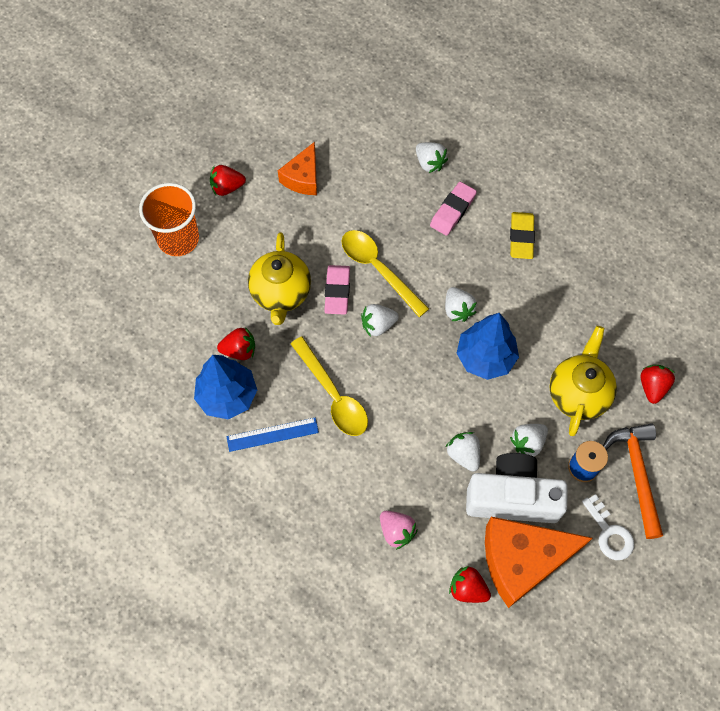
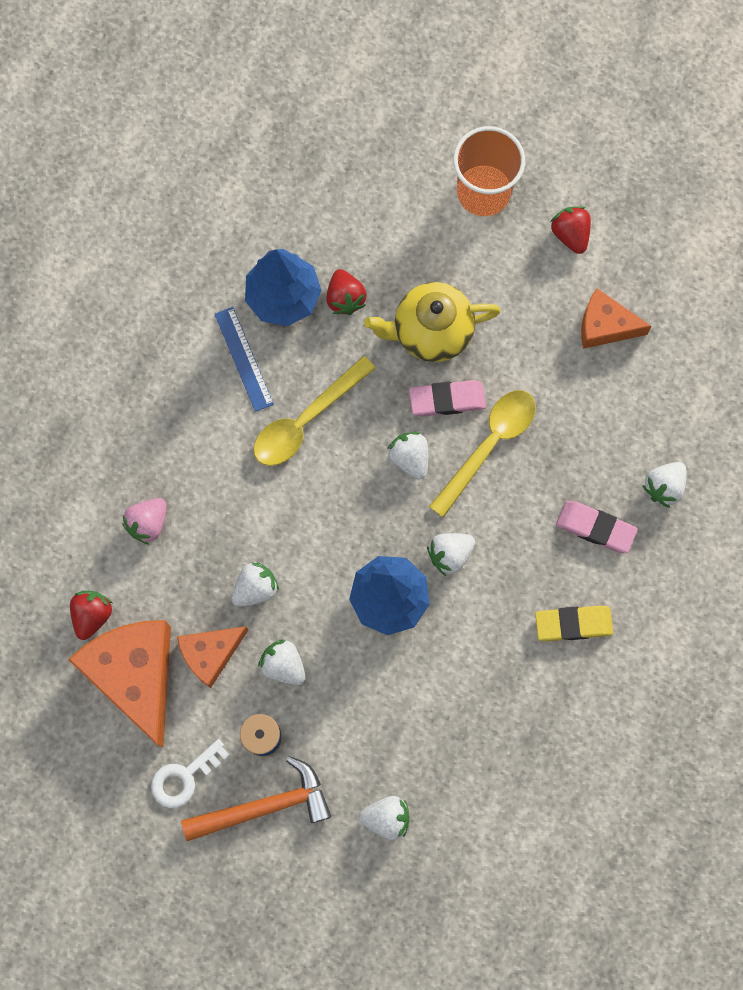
camera: 80 degrees right, 10 degrees up
white camera [466,453,567,523] -> orange cheese [177,626,248,688]
yellow teapot [550,326,617,436] -> none
red strawberry [640,365,675,404] -> white strawberry [359,796,410,840]

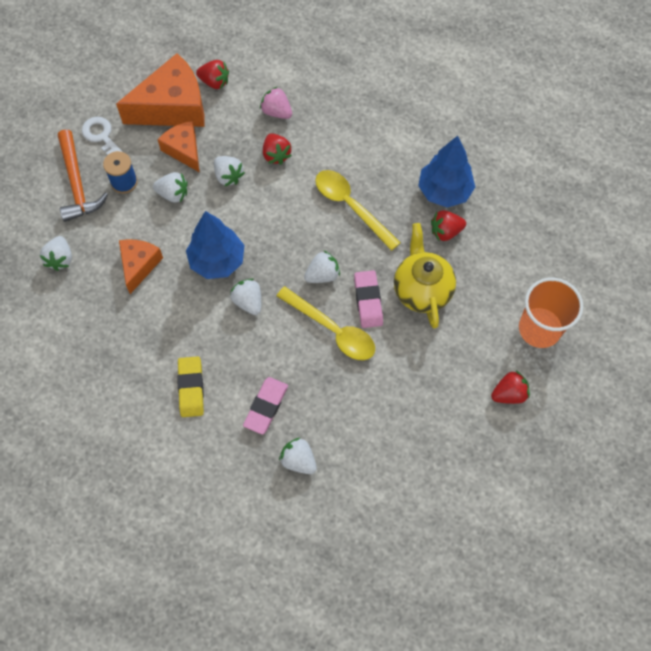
camera: 90 degrees right, 10 degrees down
blue ruler [215,307,274,412] -> none
white strawberry [258,639,306,685] -> white strawberry turned 60 degrees clockwise [153,172,188,203]
orange cheese [581,288,652,349] -> orange cheese moved to [119,239,163,294]
none -> red strawberry [263,133,292,165]

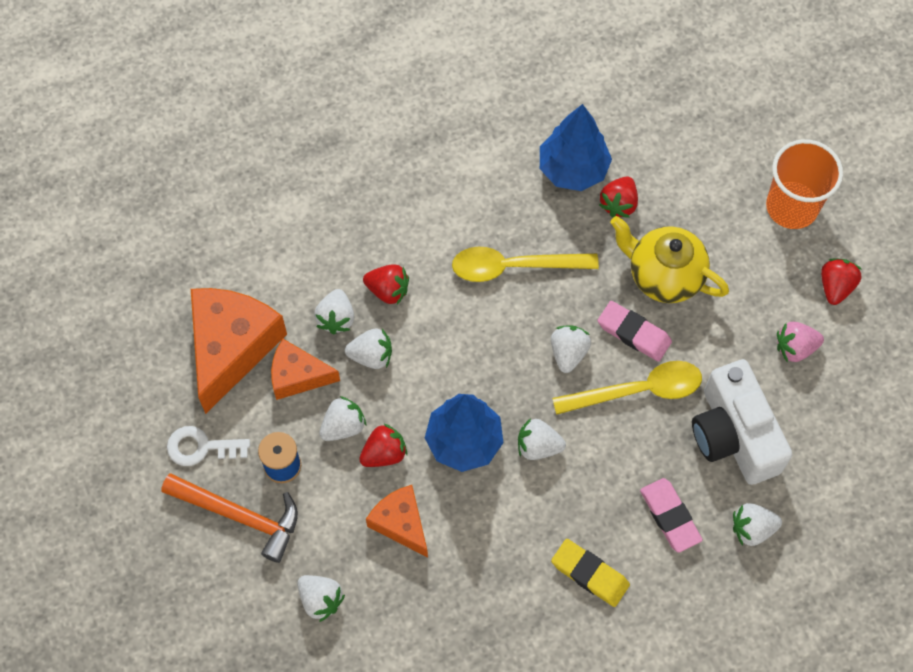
camera: 50 degrees left, 0 degrees up
red strawberry [196,60,229,89] -> red strawberry moved to [359,424,407,467]
pink strawberry [260,86,292,119] -> pink strawberry moved to [777,322,824,362]
none -> white strawberry [314,289,355,334]
none -> white camera [692,359,792,485]

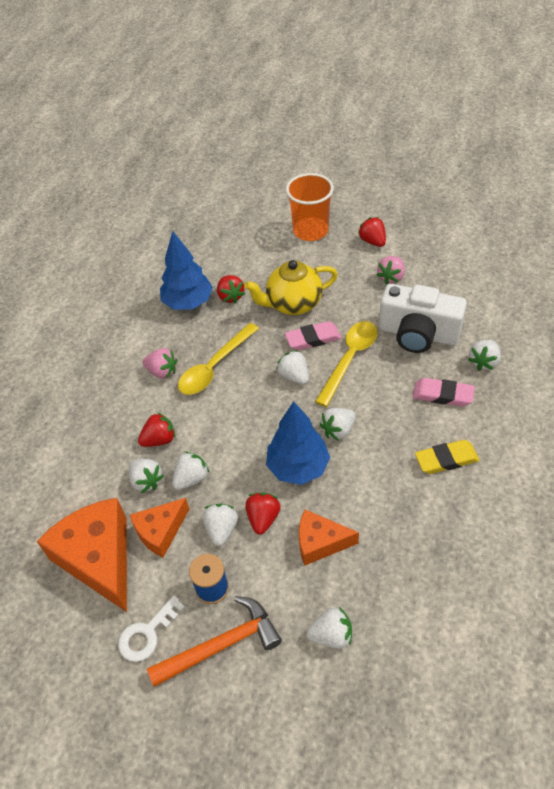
camera: 45 degrees left, 15 degrees down
none -> pink strawberry [142,348,177,379]

